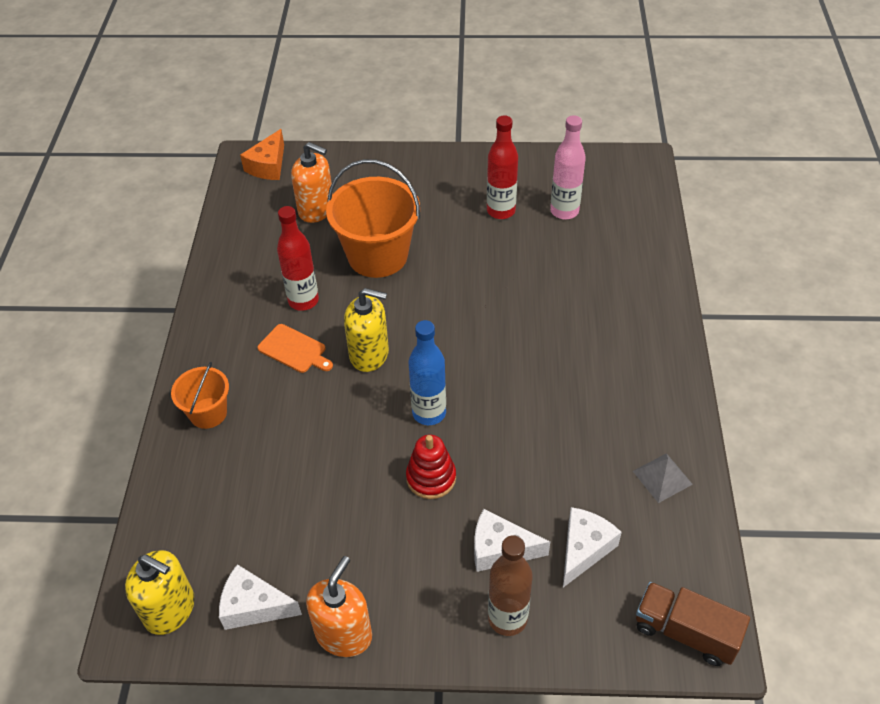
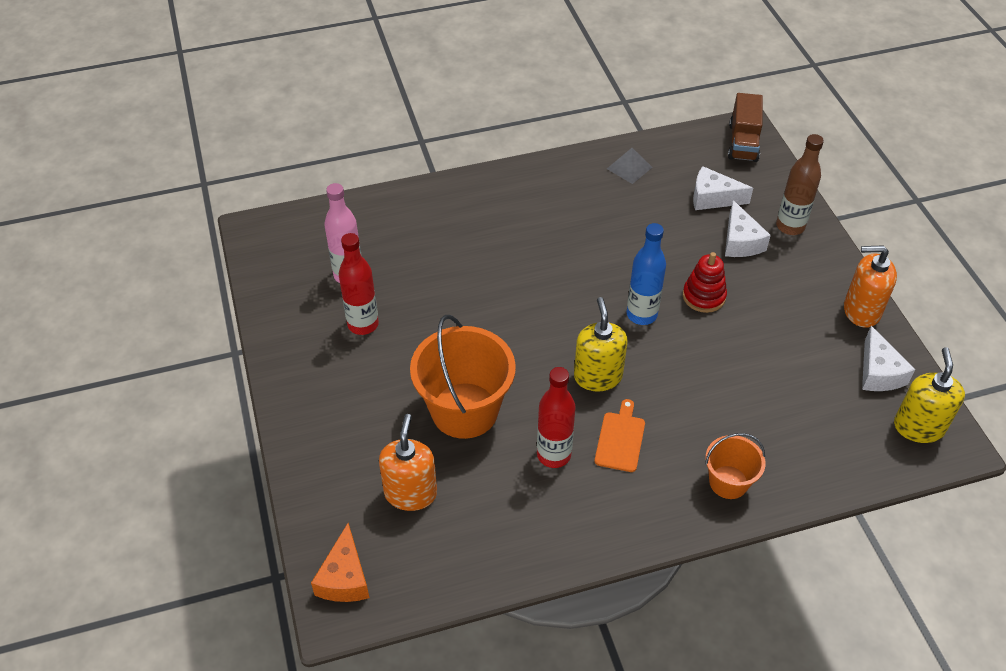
camera: 110 degrees left, 0 degrees up
orange cheese [240,129,284,180] -> orange cheese turned 90 degrees clockwise [311,523,369,602]

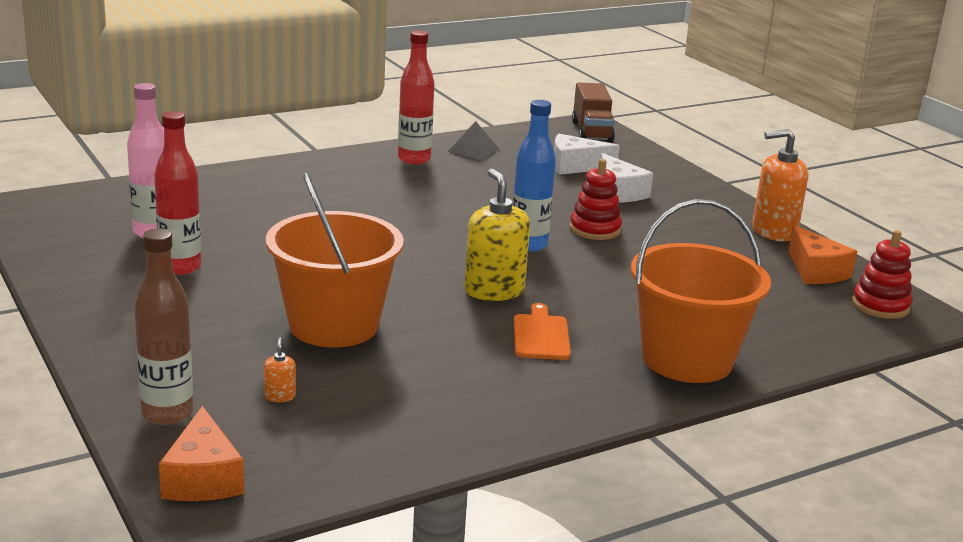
camera: 15 degrees left, 25 degrees down
orange soap dispenser [379,414,437,511] -> orange soap dispenser [264,338,296,402], size x0.42
red bottle [537,367,576,468] -> red bottle moved to [398,30,435,164]
orange bucket [705,433,766,499] -> orange bucket [631,199,771,383], size x1.82
brown bottle [776,134,824,235] -> brown bottle moved to [134,228,193,425]
white cheese [862,326,915,391] -> orange cheese [788,225,857,284]
yellow soap dispenser [894,347,965,443] -> red stacking toy [852,230,912,319]

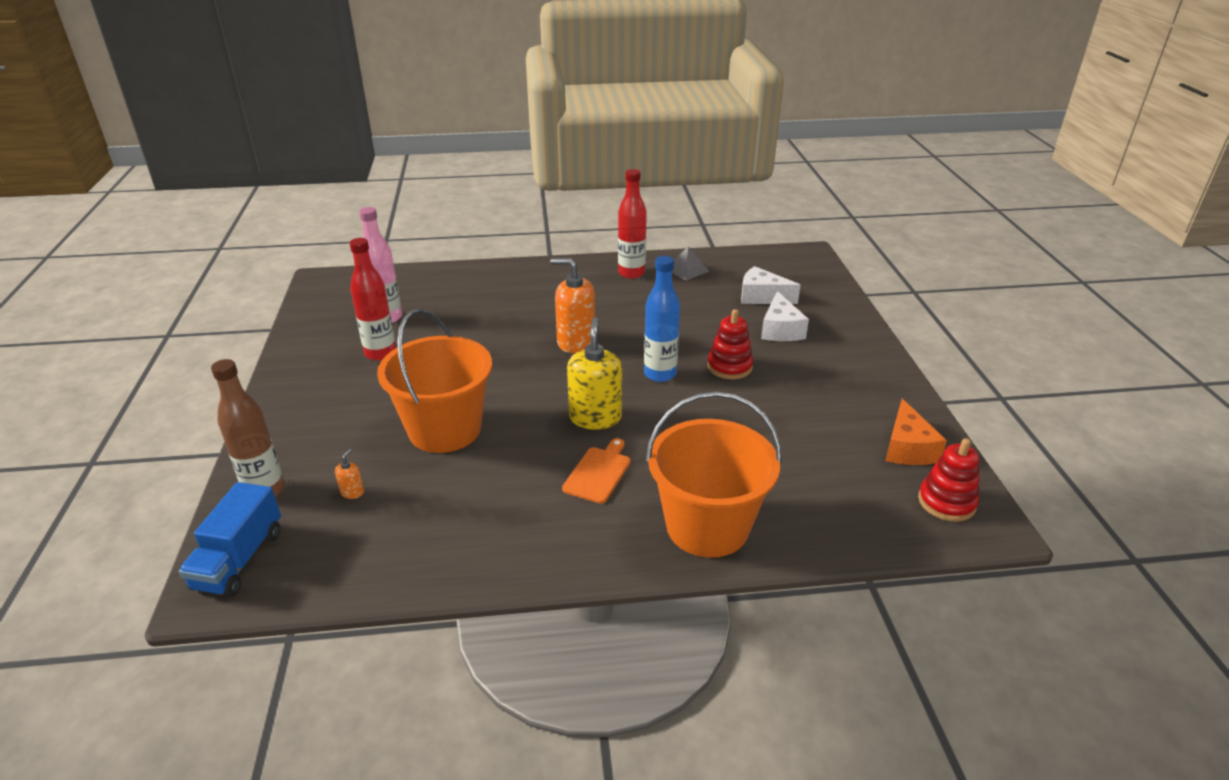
camera: 25 degrees right, 10 degrees up
orange cheese [159,406,244,501] -> blue truck [179,482,281,597]
brown truck [572,83,615,143] -> none
orange soap dispenser [752,129,808,241] -> orange soap dispenser moved to [550,258,595,353]

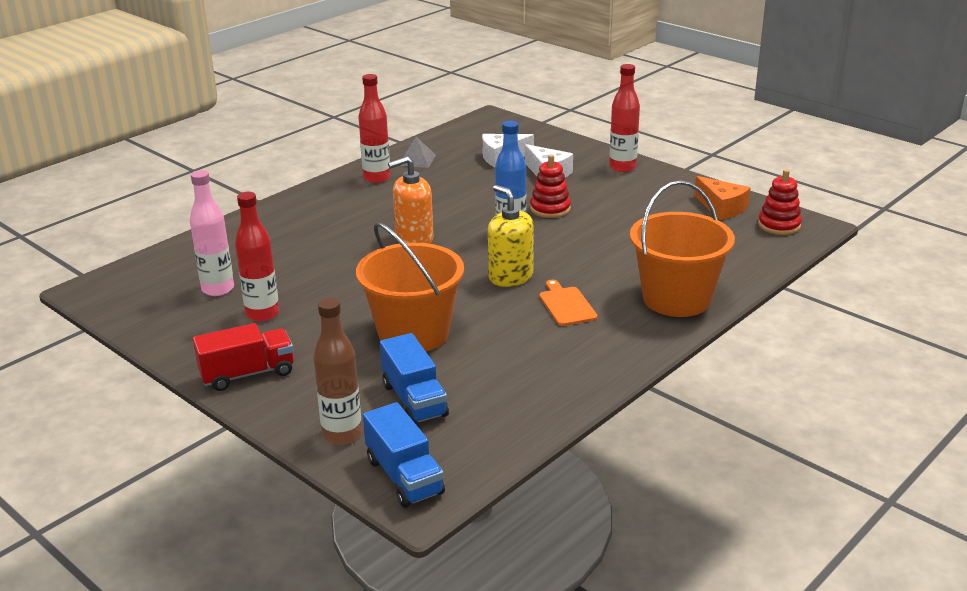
camera: 40 degrees left, 5 degrees down
orange soap dispenser [335,449,364,499] -> blue truck [380,333,449,424]
none -> red truck [193,323,294,391]
none -> red bottle [609,64,640,172]

